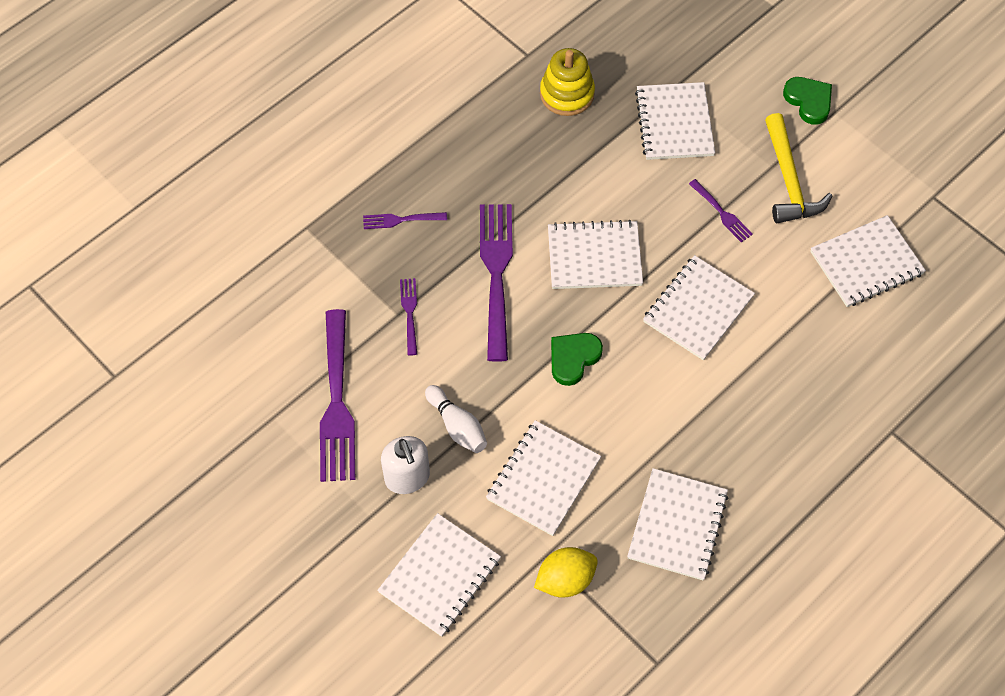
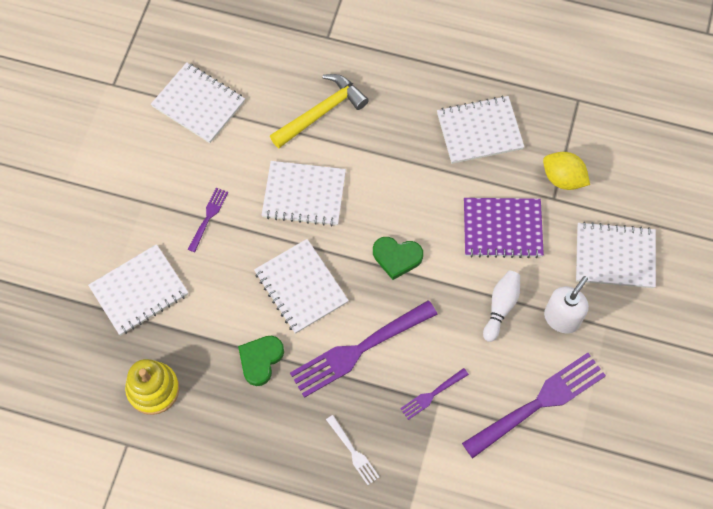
camera: 120 degrees left, 5 degrees up
purple fork [363,212,447,229] -> white fork [326,415,379,485]
white notebook [486,420,601,536] -> purple notebook [464,198,544,258]
yellow hammer [765,113,833,223] -> yellow hammer moved to [270,74,369,148]
green heart [783,77,832,125] -> green heart moved to [238,336,284,386]

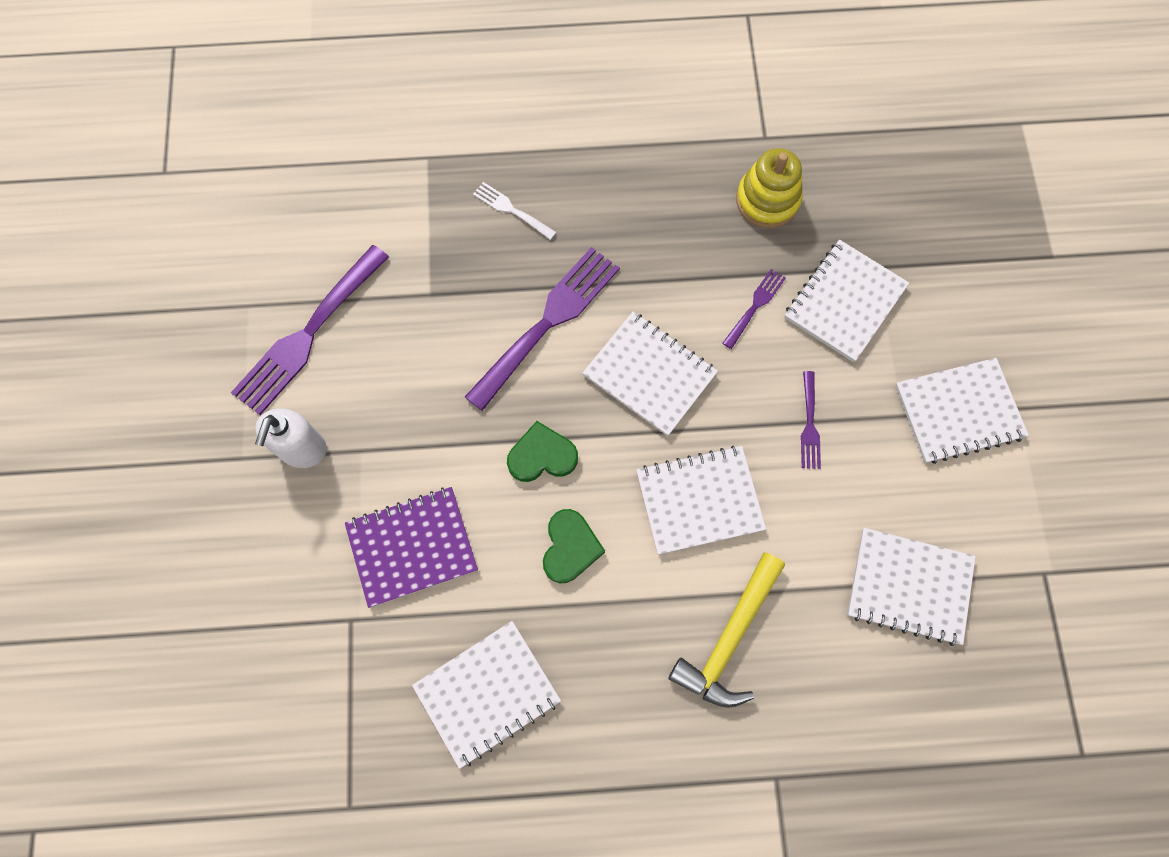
camera: 160 degrees right, 5 degrees up
green heart [238,336,284,386] -> green heart moved to [543,509,605,583]
purple fork [400,368,469,420] -> purple fork moved to [723,269,786,349]
white bowling pin [483,271,520,342] -> none
yellow lemon [543,152,590,190] -> none
white notebook [576,222,656,288] -> white notebook moved to [895,358,1029,464]

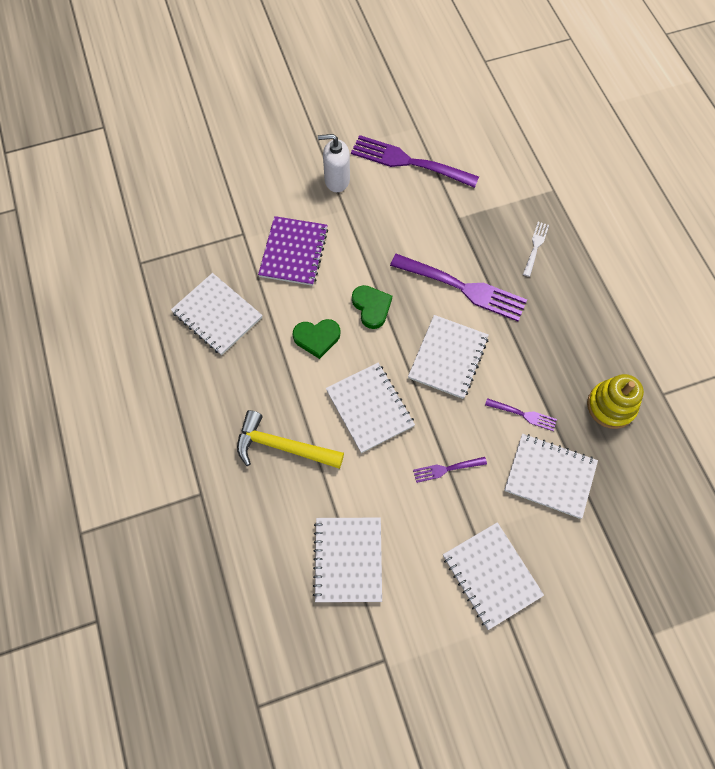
camera: 75 degrees right, 5 degrees down
purple notebook [345,487,478,608] -> purple notebook turned 45 degrees clockwise [258,216,328,286]

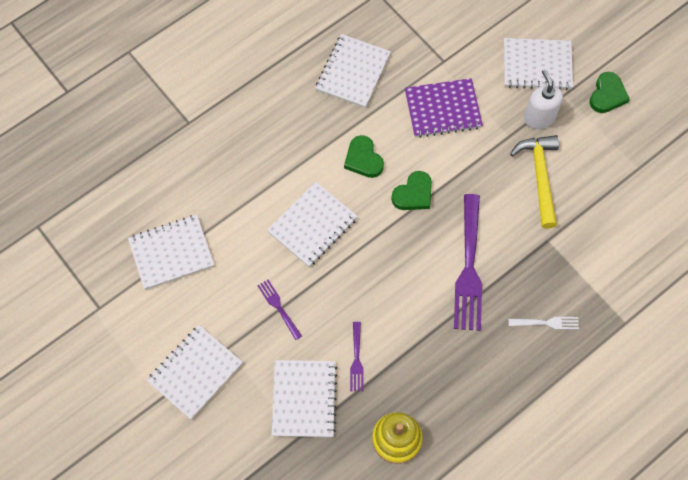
camera: 70 degrees right, 0 degrees up
yellow hammer [237,410,344,469] -> yellow hammer moved to [510,135,559,229]
purple fork [351,135,479,188] -> none
white notebook [408,315,489,399] -> white notebook moved to [504,38,573,90]
none -> green heart [589,72,630,113]

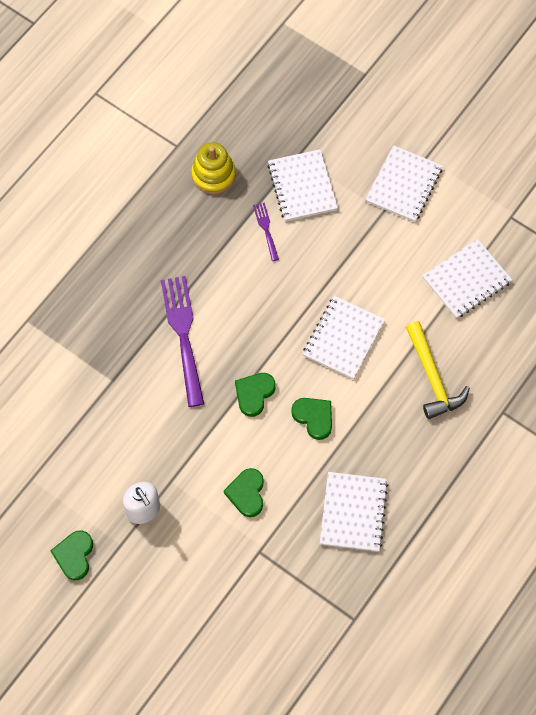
camera: 165 degrees right, 0 degrees up
purple fork [257,279,302,340] -> none
purple notebook [405,78,483,138] -> green heart [224,468,264,517]
white notebook [504,38,573,90] -> none
white fork [508,317,579,329] -> none
yellow hammer [510,135,559,229] -> yellow hammer moved to [406,321,470,419]

